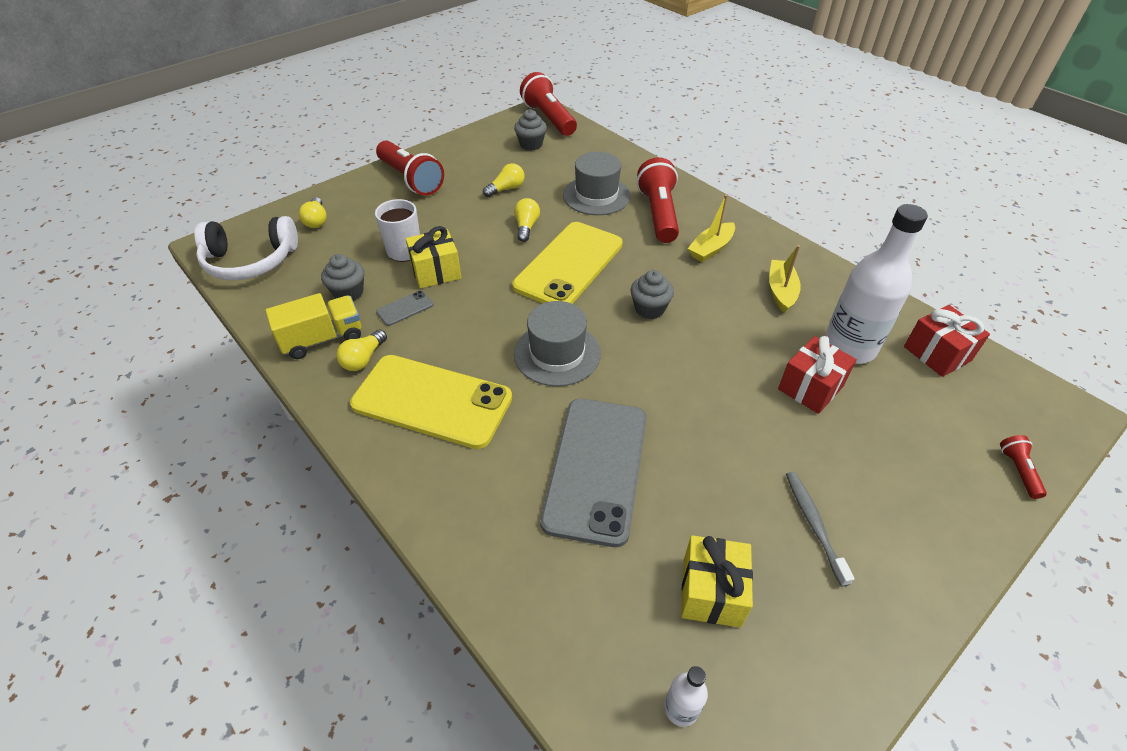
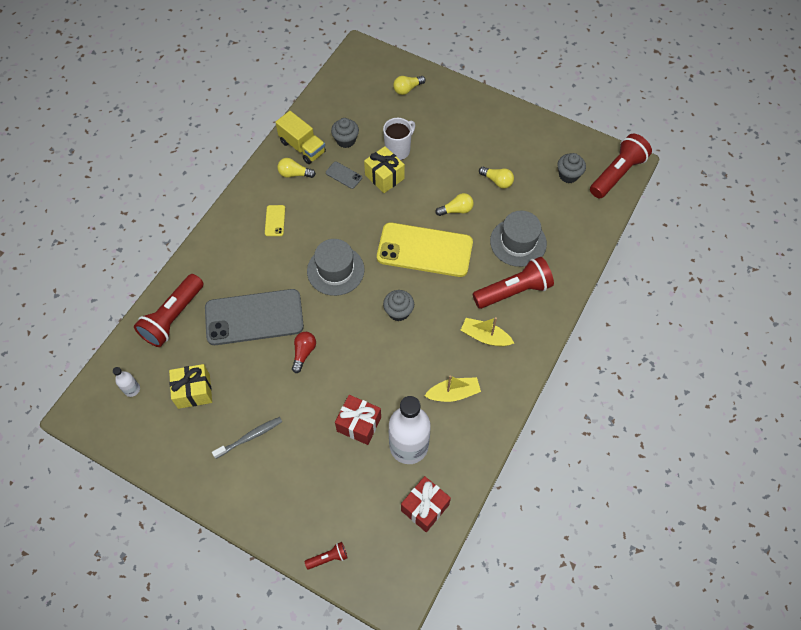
camera: 70 degrees right, 15 degrees up
white headphones [194,216,298,280] -> none
yellow phone [350,355,512,449] -> yellow phone [265,205,285,236], size x0.40
red flashlight [376,141,444,196] -> red flashlight moved to [134,274,204,347]
none -> red light bulb [292,332,316,373]

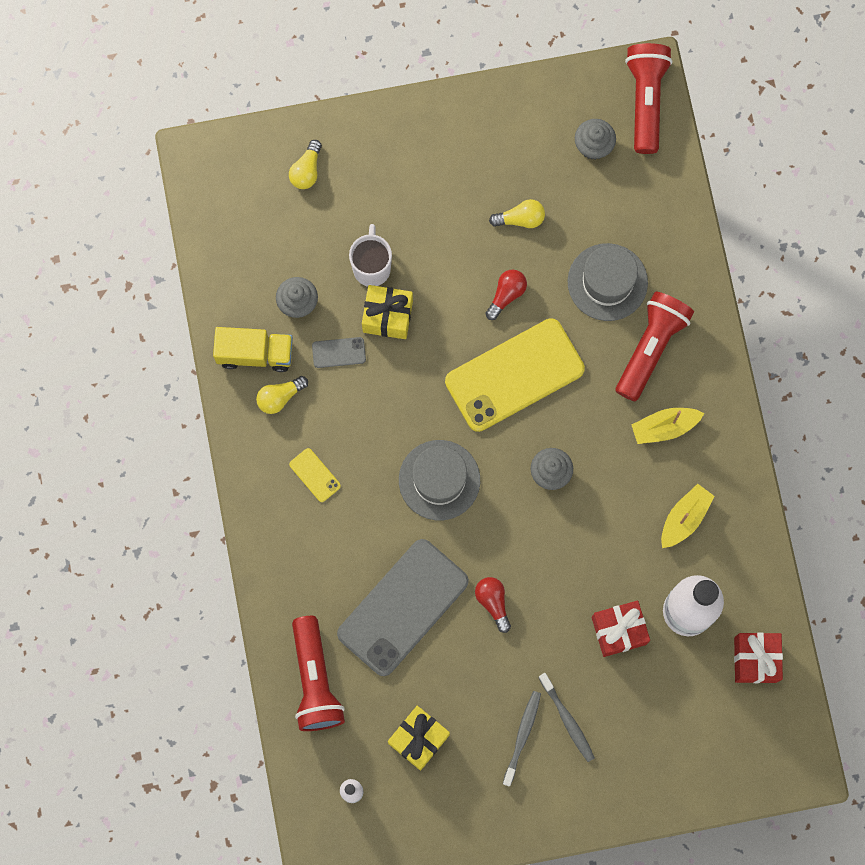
camera: 40 degrees left, 15 degrees up
red flashlight [305,542,347,570] -> none
yellow light bulb [435,193,474,216] -> red light bulb [485,270,527,320]
none -> grey toothbrush [538,673,595,762]

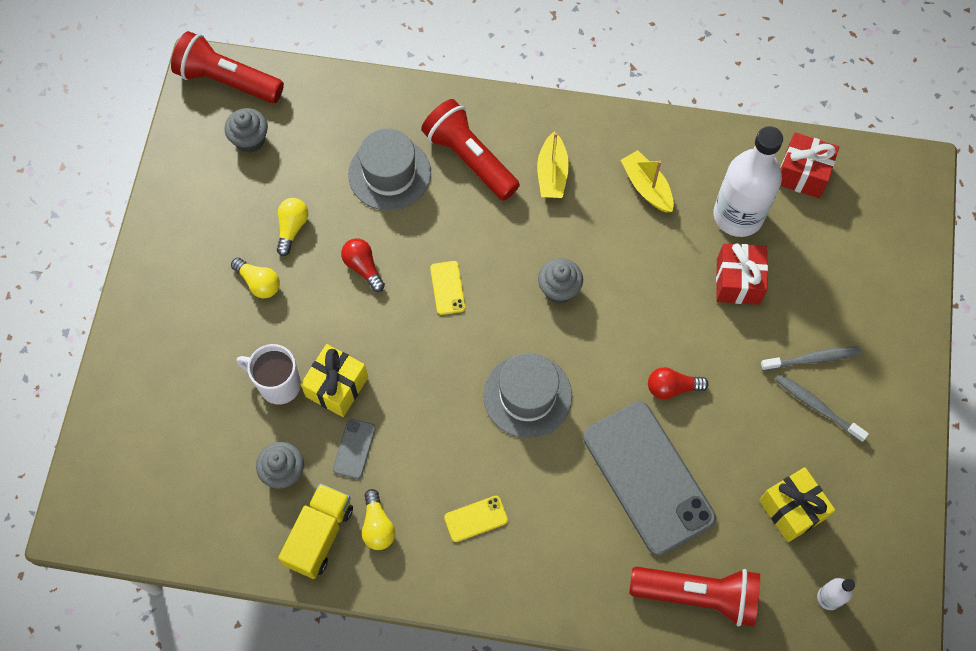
camera: 70 degrees left, 10 degrees down
yellow light bulb [289,140,322,189] -> yellow light bulb moved to [231,258,280,298]
yellow phone [445,318,585,432] -> yellow phone [430,261,466,315], size x0.40

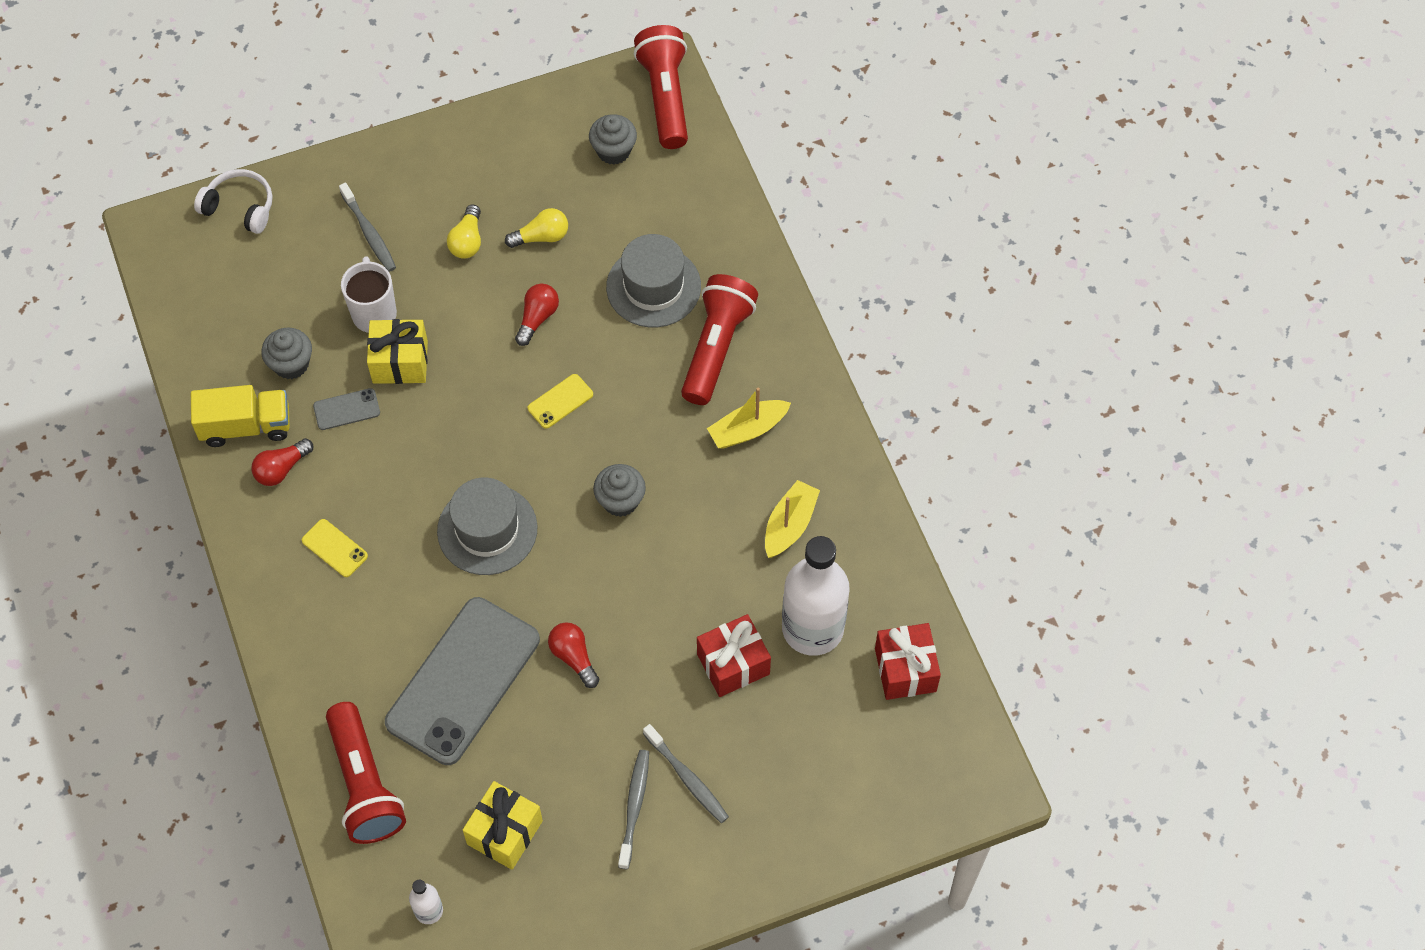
camera: 60 degrees right, 5 degrees down
yellow light bulb [362,489,395,550] -> red light bulb [251,438,313,486]
none -> white headphones [194,169,273,234]
none -> grey toothbrush [339,183,396,272]

